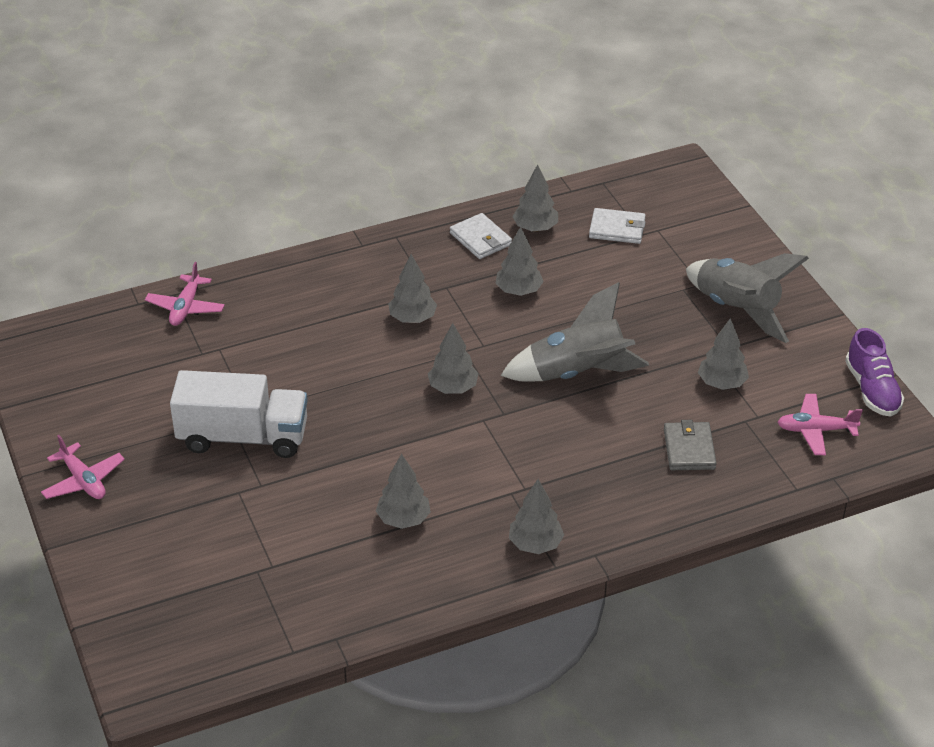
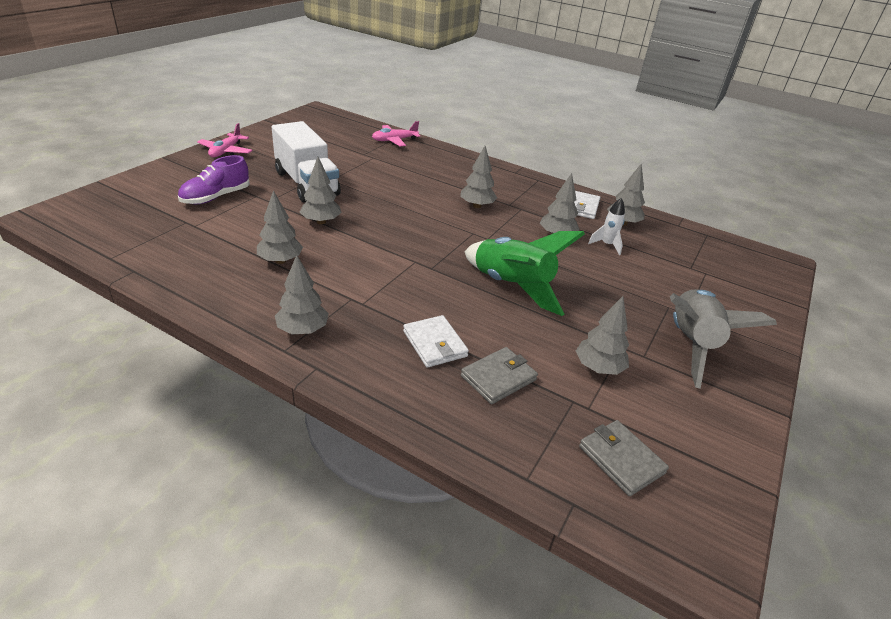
camera: 50 degrees right, 5 degrees down
grey tree [428,323,479,394] -> grey tree moved to [300,157,342,224]
grey rocket [500,282,649,382] -> green rocket [465,231,585,316]
white wallet [589,208,646,244] -> white wallet moved to [403,315,469,368]
pink plane [777,394,863,455] -> grey wallet [579,420,669,496]
purple shoe [845,328,904,417] -> purple shoe moved to [178,155,250,204]
none -> white rocket [588,198,625,255]

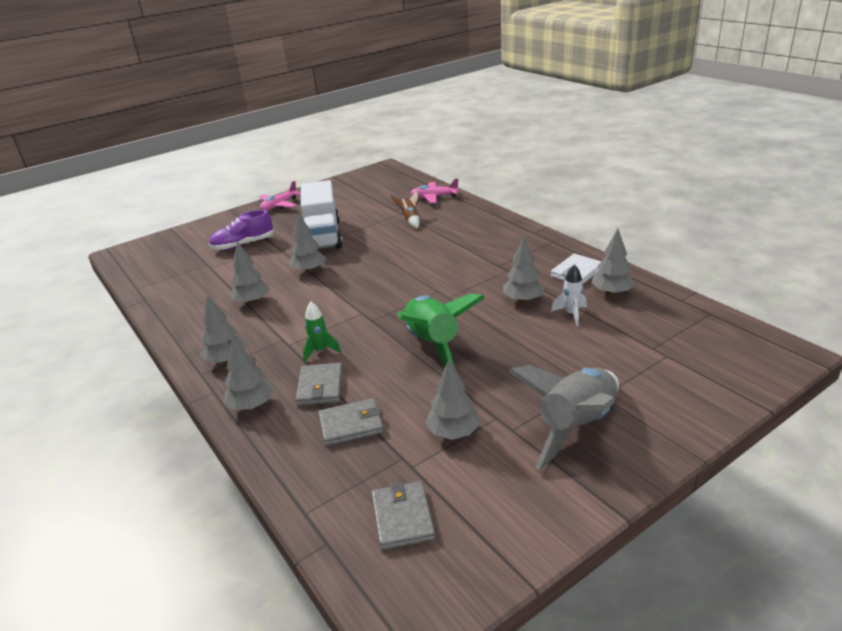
camera: 30 degrees right, 5 degrees down
white wallet [403,315,469,368] -> grey wallet [295,363,343,406]
grey tree [460,146,497,208] -> grey tree moved to [224,336,274,410]
none -> green rocket [303,301,341,362]
none -> brown rocket [391,190,419,228]

